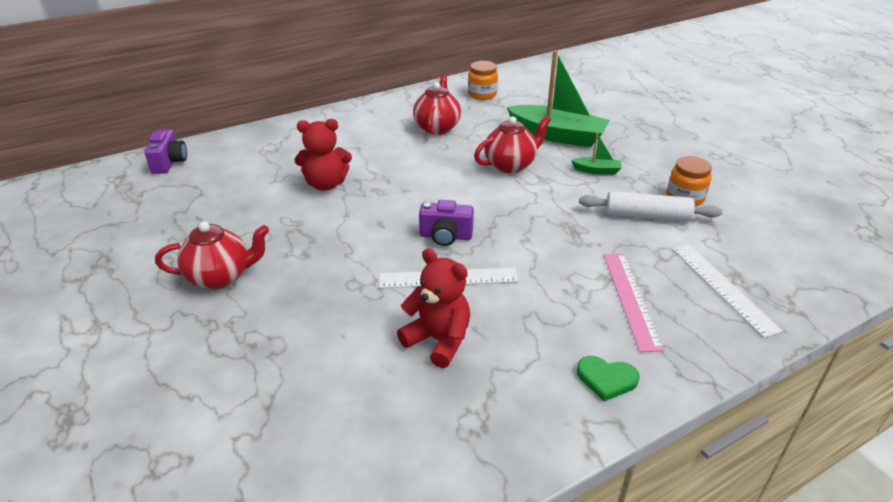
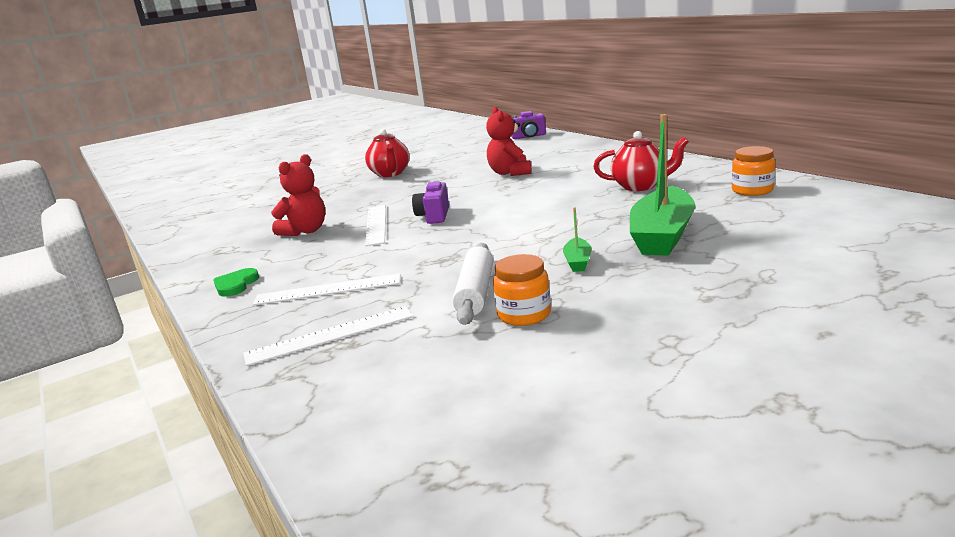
camera: 90 degrees right, 15 degrees down
red teapot [474,116,551,173] -> none
pink ruler [603,253,664,352] -> white ruler [253,273,400,305]

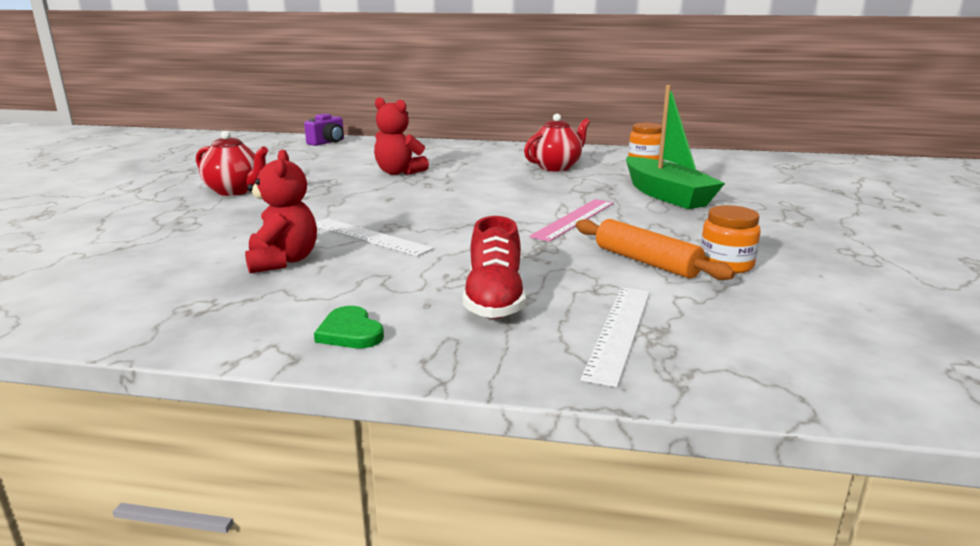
camera: 50 degrees left, 0 degrees up
white ruler [253,273,400,305] -> red shoe [463,216,526,319]
purple camera [412,180,449,224] -> none
white rolling pin [453,243,493,325] -> orange rolling pin [576,219,735,280]
green boat [563,207,592,272] -> none
none -> pink ruler [529,199,614,242]

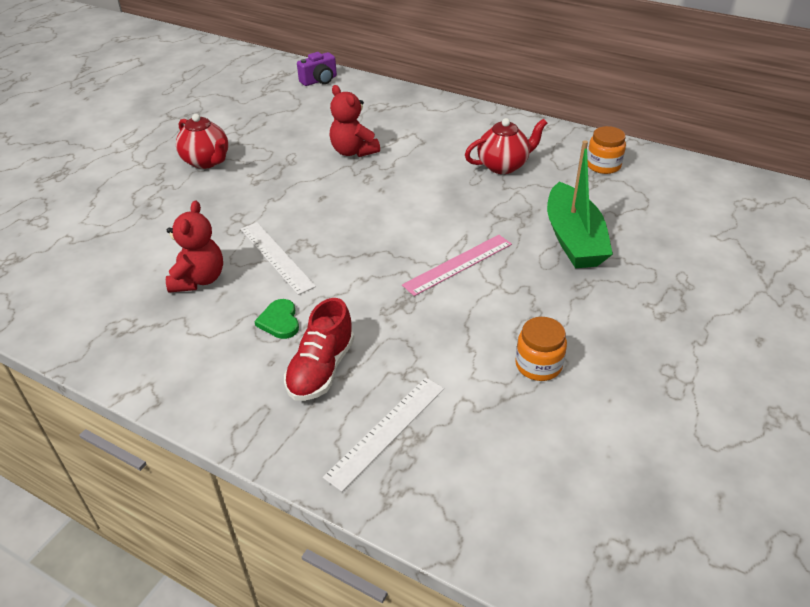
camera: 20 degrees right, 20 degrees up
green heart [314,306,384,348] -> green heart moved to [254,299,299,339]
orange rolling pin [576,219,735,280] -> none

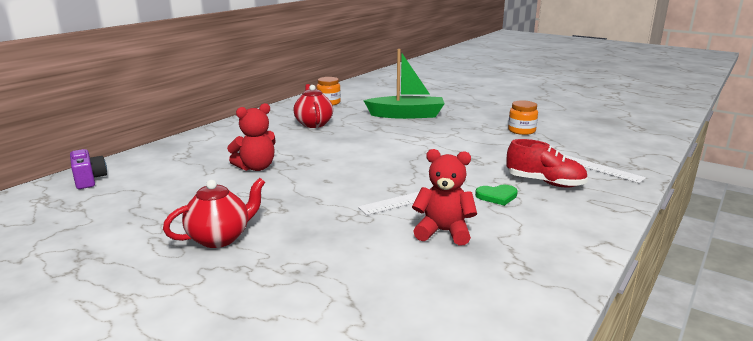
camera: 85 degrees left, 20 degrees down
pink ruler [402,235,512,296] -> none

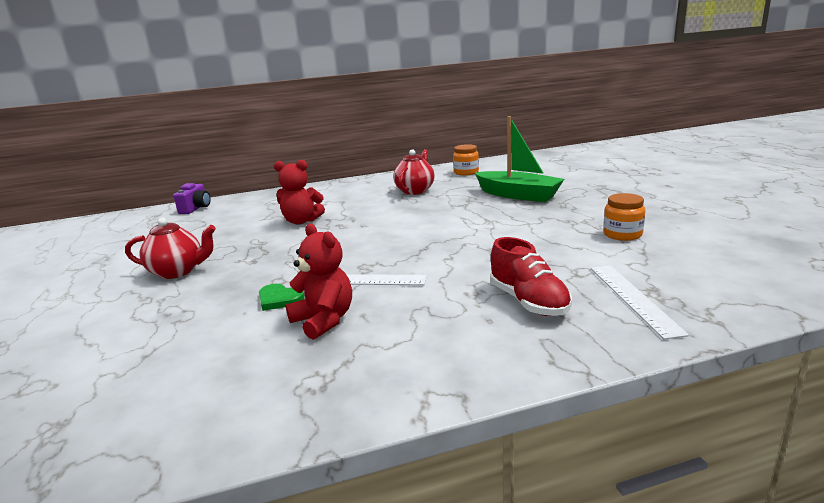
camera: 40 degrees right, 0 degrees up
green heart [475,185,518,206] -> green heart moved to [259,284,305,311]

